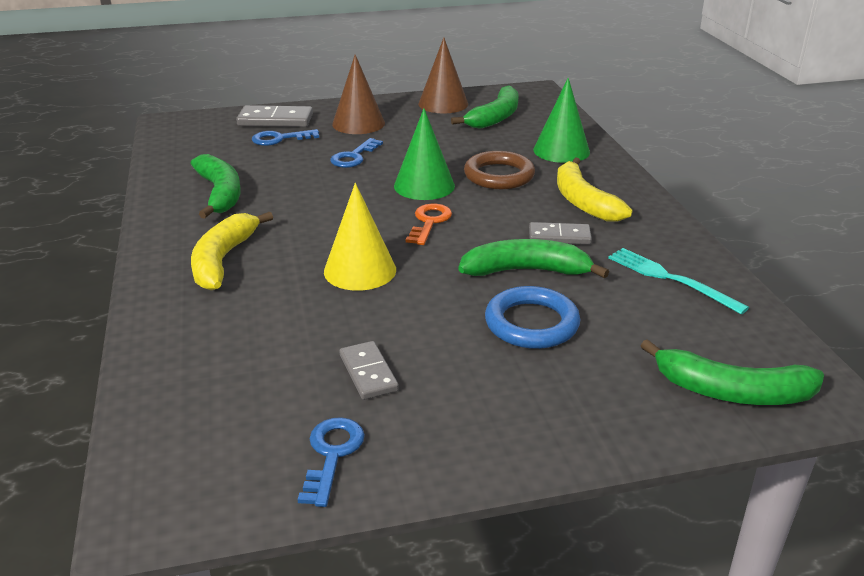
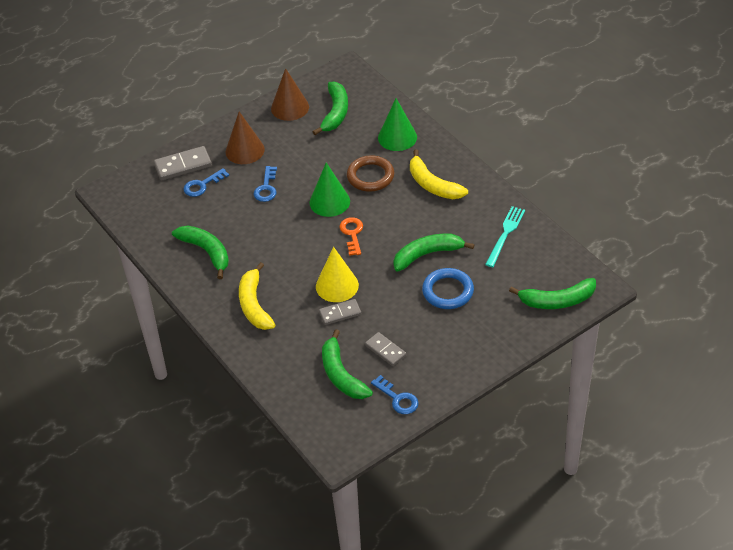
camera: 20 degrees left, 15 degrees up
blue key [297,417,365,507] -> blue key turned 150 degrees clockwise [371,375,419,414]
grey domino [529,222,592,245] -> grey domino moved to [319,299,361,325]
turquoise fork [608,248,749,315] -> turquoise fork turned 90 degrees clockwise [485,206,525,267]
none -> green banana [322,329,373,399]

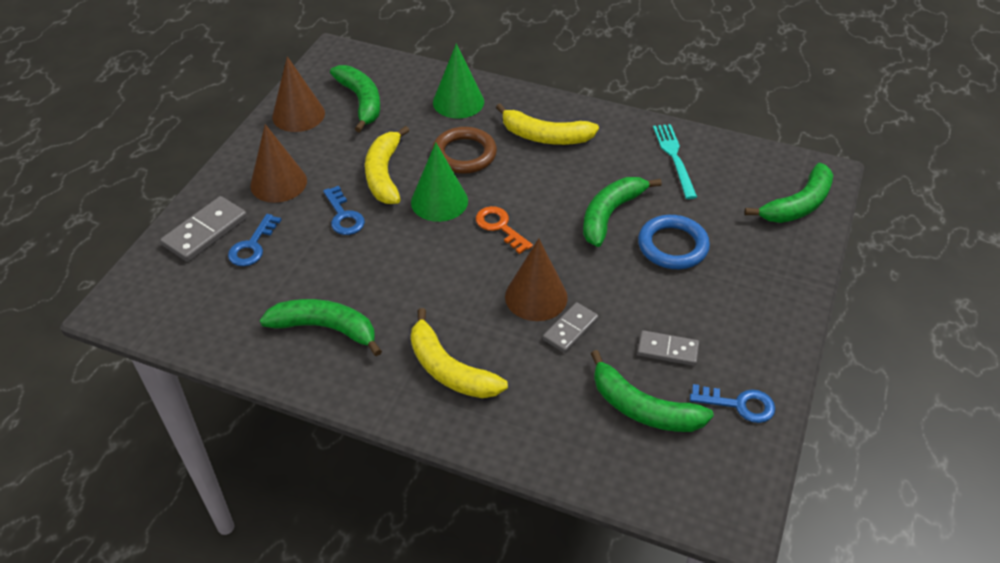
camera: 35 degrees left, 0 degrees up
yellow cone [316,247,359,302] -> brown cone [505,238,568,321]
none -> yellow banana [365,126,410,204]

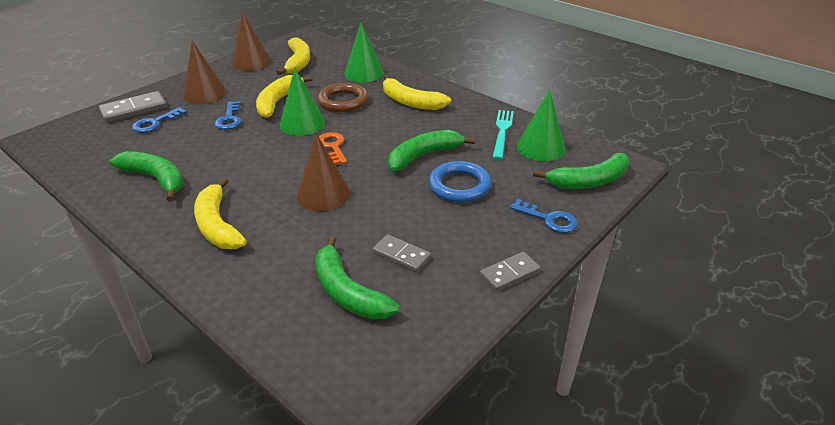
camera: 20 degrees right, 10 degrees down
green banana [330,65,380,132] -> yellow banana [276,37,310,75]
grey domino [543,302,599,353] -> grey domino moved to [480,252,540,291]
blue key [690,384,775,423] -> blue key moved to [510,199,578,233]
none -> green cone [517,89,565,161]

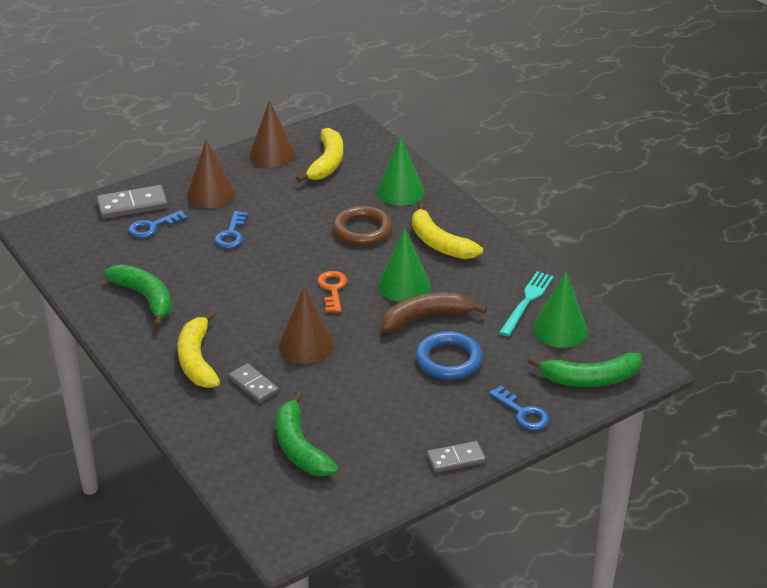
camera: 15 degrees right, 0 degrees up
yellow banana [256,75,312,118] -> none
green cone [280,68,325,136] -> green cone moved to [378,228,431,302]
grey domino [373,234,431,272] -> grey domino moved to [228,363,279,403]
green banana [388,130,475,171] -> brown banana [381,292,487,332]

